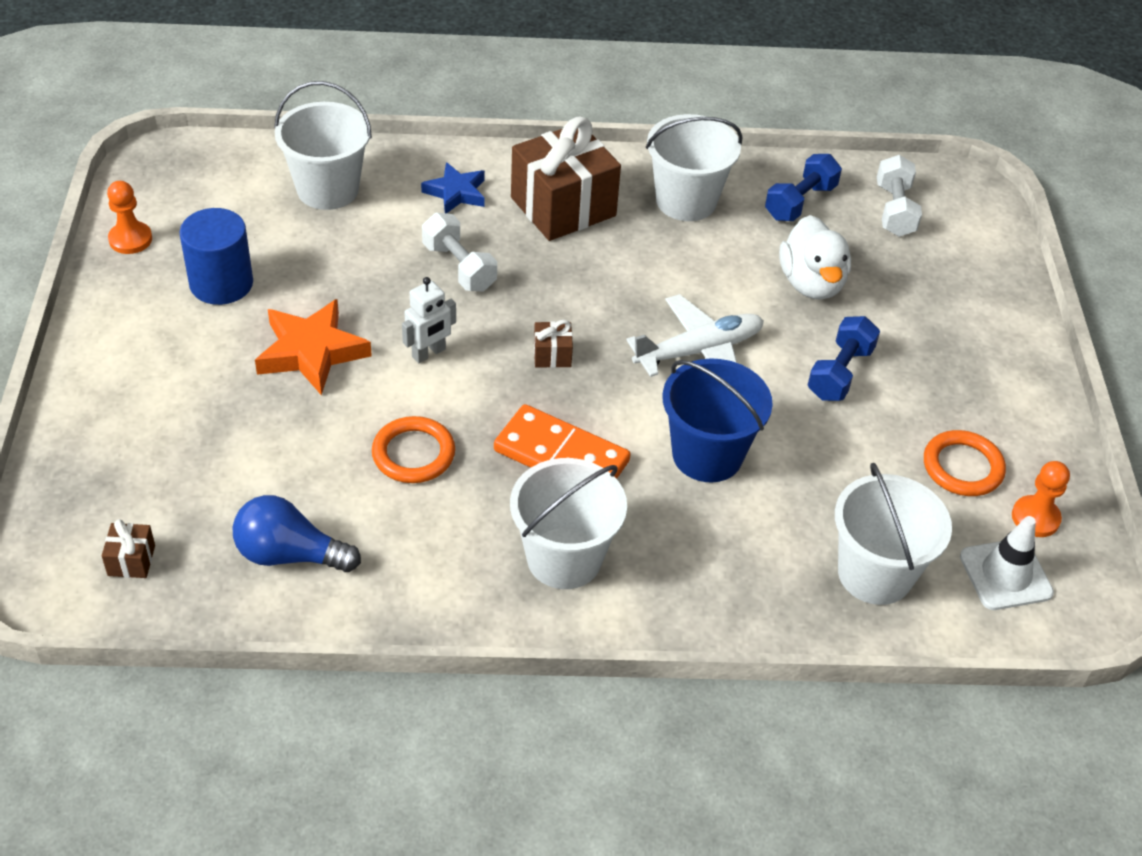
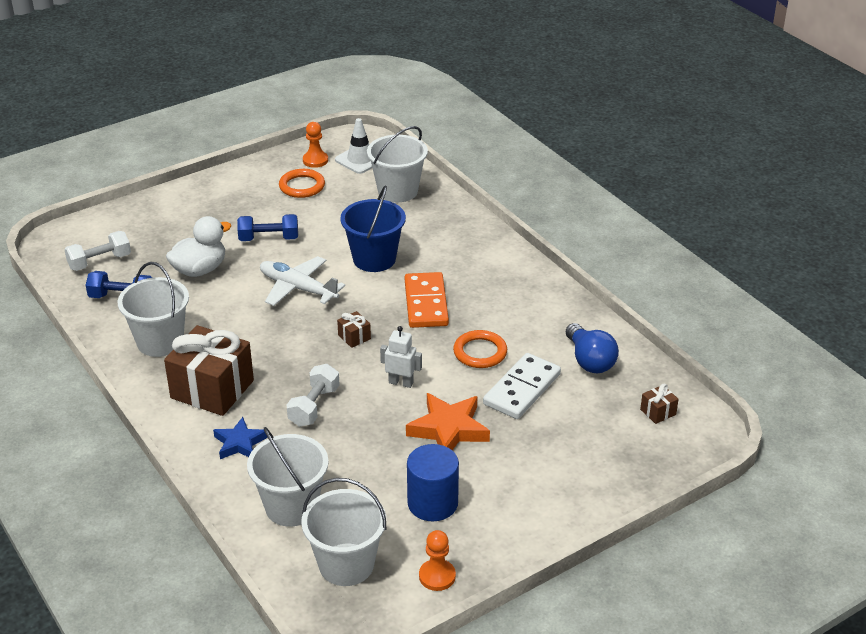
camera: 120 degrees left, 10 degrees down
white bucket [510,458,627,589] -> white bucket moved to [301,478,386,586]
none -> white domino [483,353,561,419]

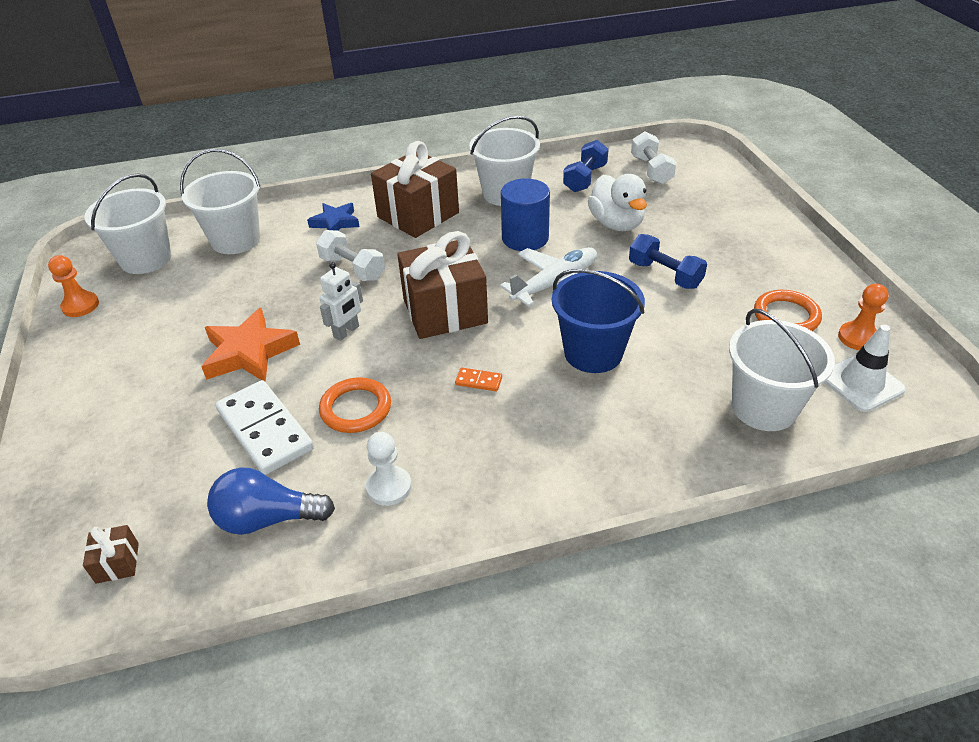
camera: 110 degrees right, 5 degrees up
blue dumbbell [237,214,298,241] -> blue dumbbell turned 60 degrees counterclockwise [629,234,707,289]
brown gift [337,311,371,348] -> brown gift [397,231,488,339], size x2.41
orange domino [405,272,449,328] -> orange domino [455,368,502,391], size x0.42
blue cylinder [407,444,459,521] -> blue cylinder moved to [501,178,550,251]
none -> white pawn [366,432,412,506]

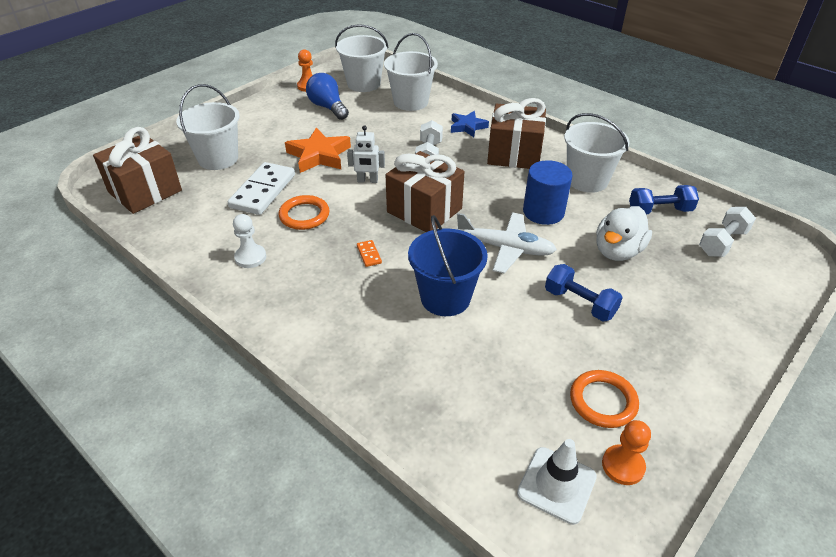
camera: 55 degrees right, 0 degrees up
brown gift [83,525,139,584] -> brown gift [93,127,182,214], size x2.41
blue light bulb [207,467,335,535] -> blue light bulb moved to [306,73,349,120]
blue dumbbell [629,234,707,289] -> blue dumbbell turned 60 degrees counterclockwise [545,264,623,321]
white bucket [729,309,835,431] -> white bucket moved to [176,84,240,170]

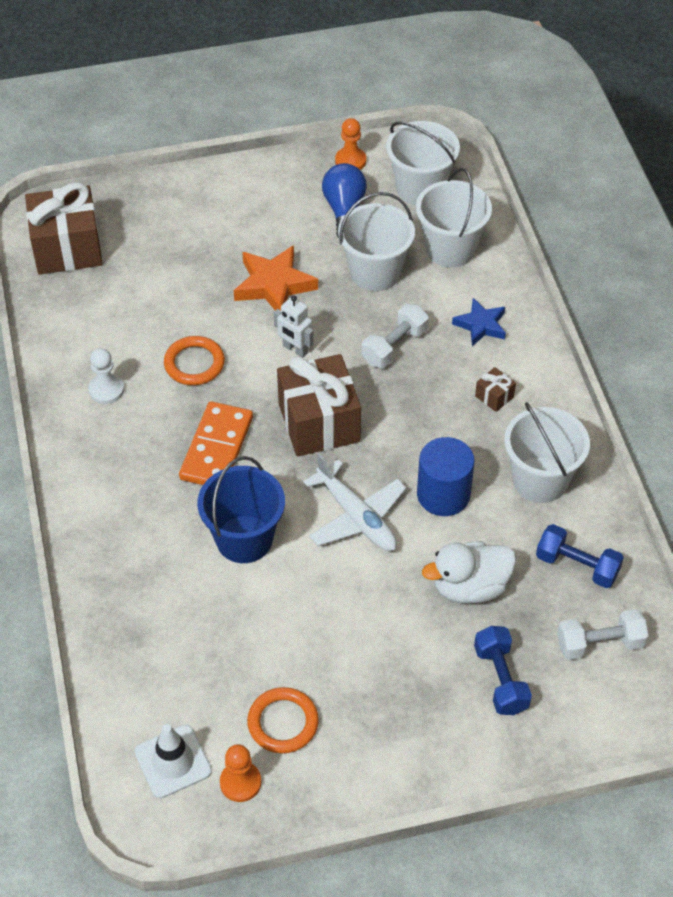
camera: 35 degrees right, 10 degrees up
white bucket [176,84,240,170] -> white bucket moved to [338,192,415,291]
white domino [228,162,295,215] -> none
orange domino [357,240,382,267] -> orange domino [179,401,253,485], size x2.40
brown gift [487,98,546,169] -> brown gift [475,367,516,412], size x0.42
blue dumbbell [545,264,623,321] -> blue dumbbell moved to [474,626,532,715]

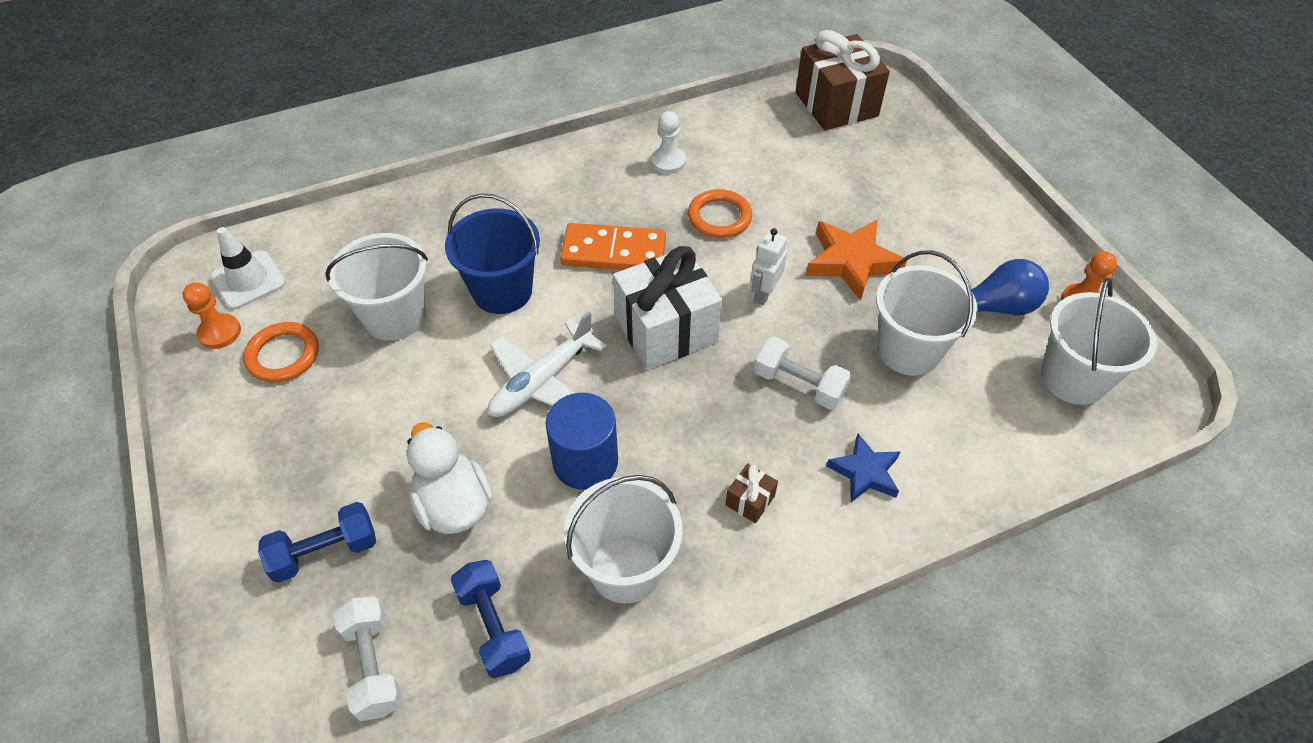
camera: 80 degrees right, 0 degrees up
brown gift [277,354,361,456] -> white gift [613,246,722,370]
white bucket [416,168,492,267] -> white bucket moved to [325,233,428,341]
blue dumbbell [536,524,624,588] -> blue dumbbell turned 45 degrees counterclockwise [451,560,531,678]

